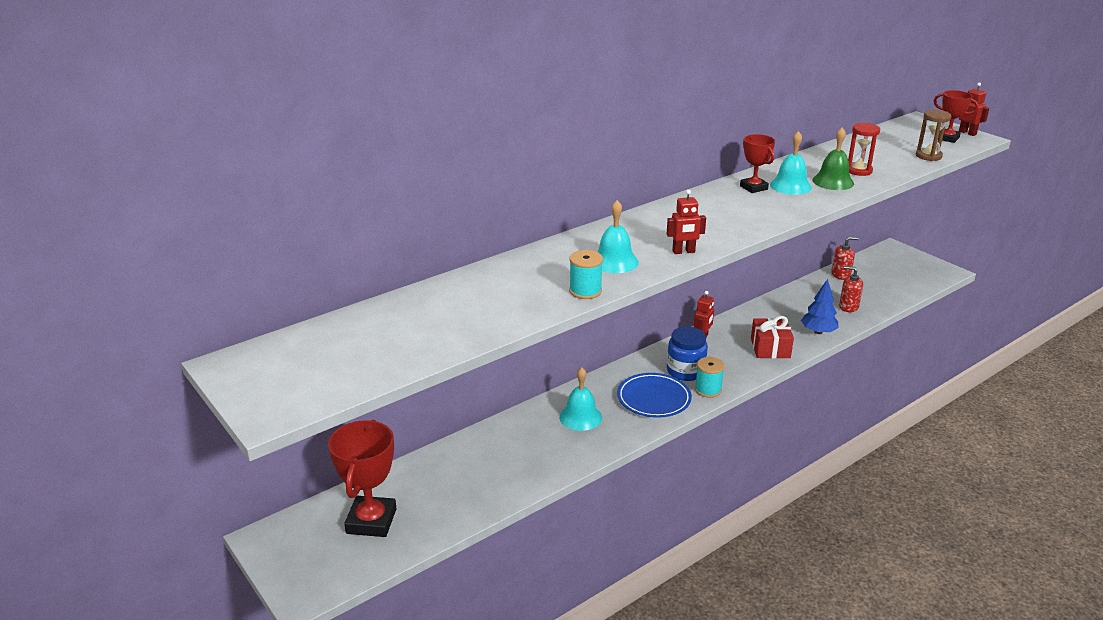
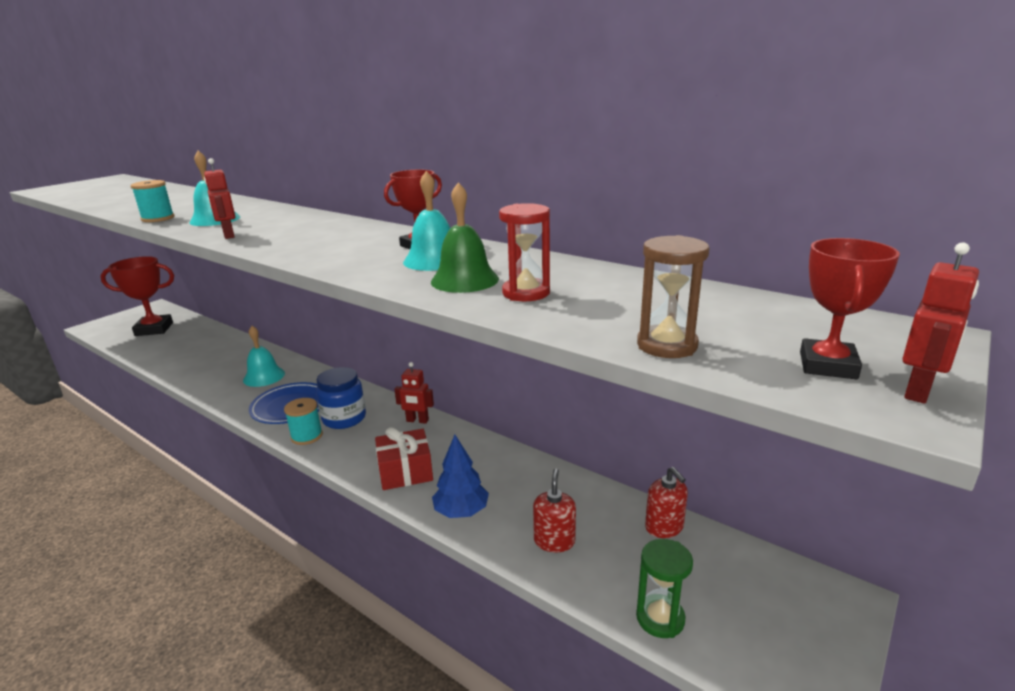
camera: 75 degrees right, 5 degrees down
none -> green hourglass [636,539,693,638]

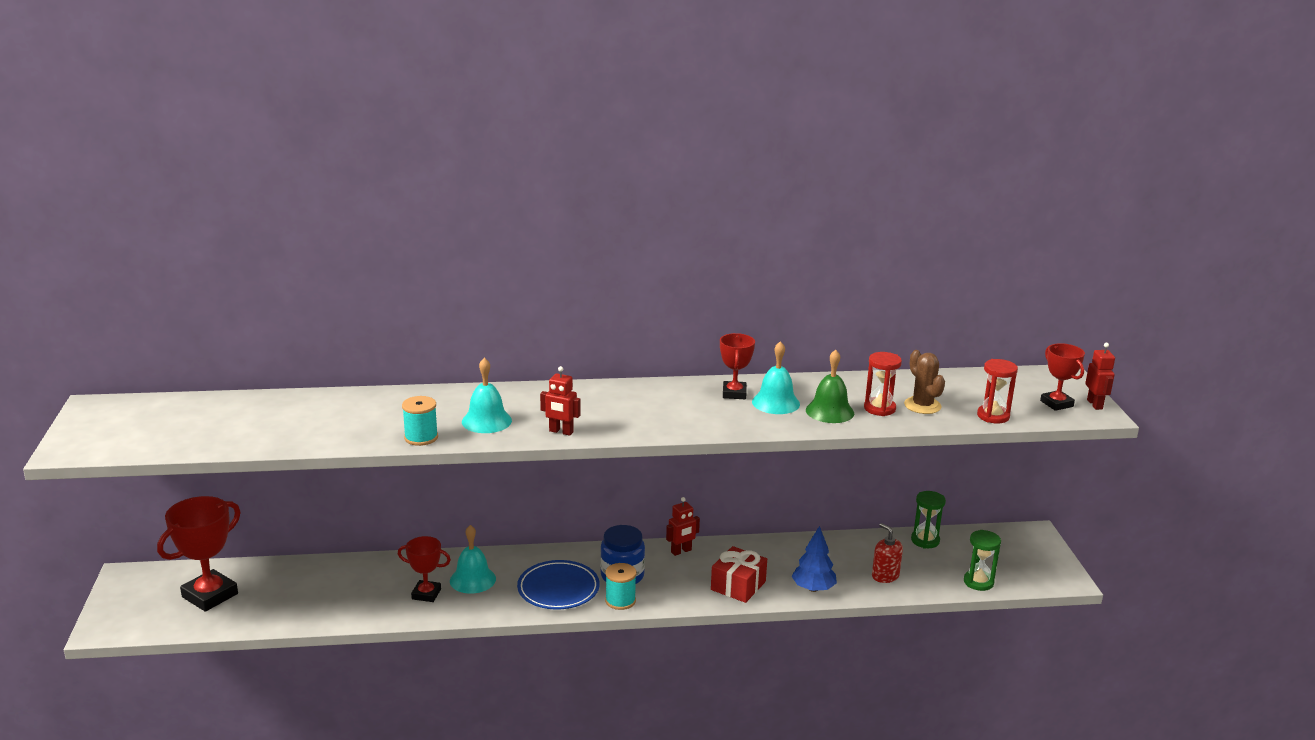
camera: 45 degrees left, 0 degrees up
brown hourglass [637,235,710,358] -> red hourglass [977,359,1018,423]
red soap dispenser [645,467,688,538] -> green hourglass [911,491,946,549]
none -> red trophy [398,536,451,602]
none -> brown cactus [904,350,945,414]

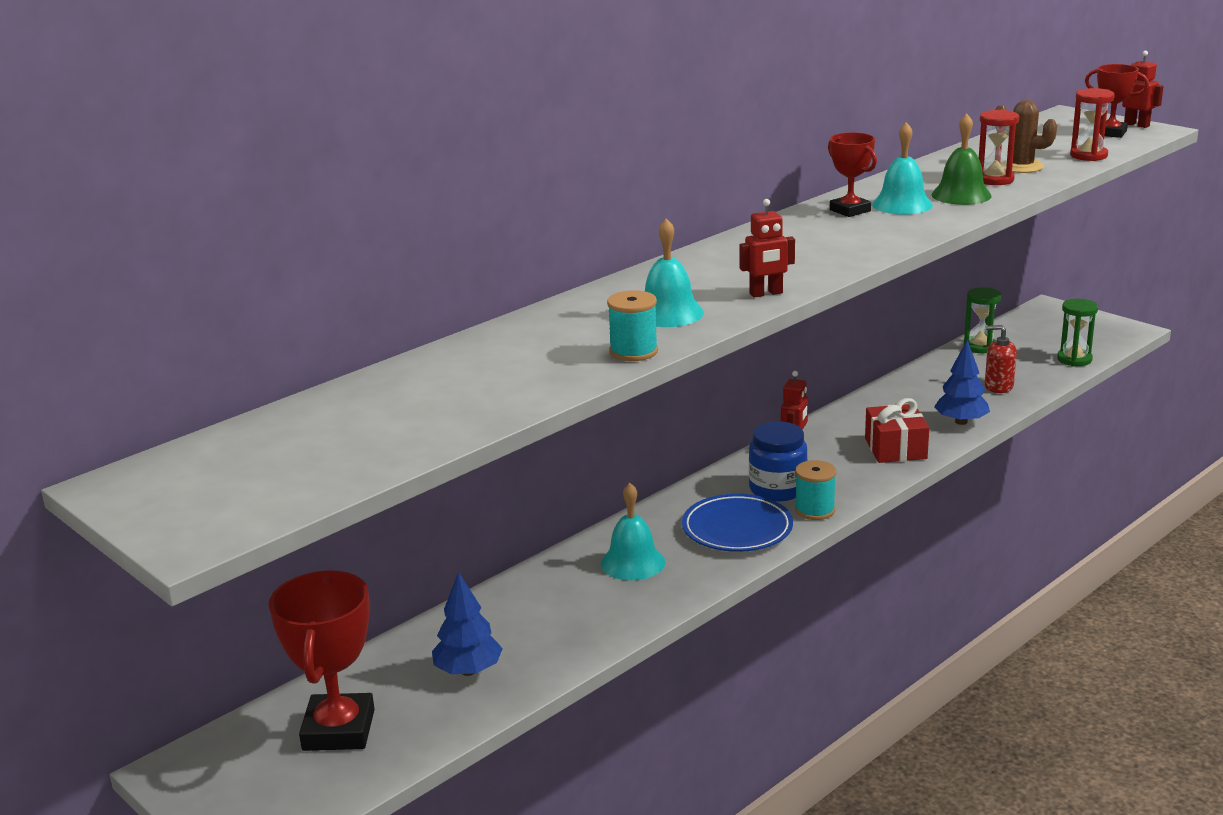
camera: 35 degrees left, 0 degrees up
red trophy [398,536,451,602] -> none
none -> blue tree [432,572,503,676]

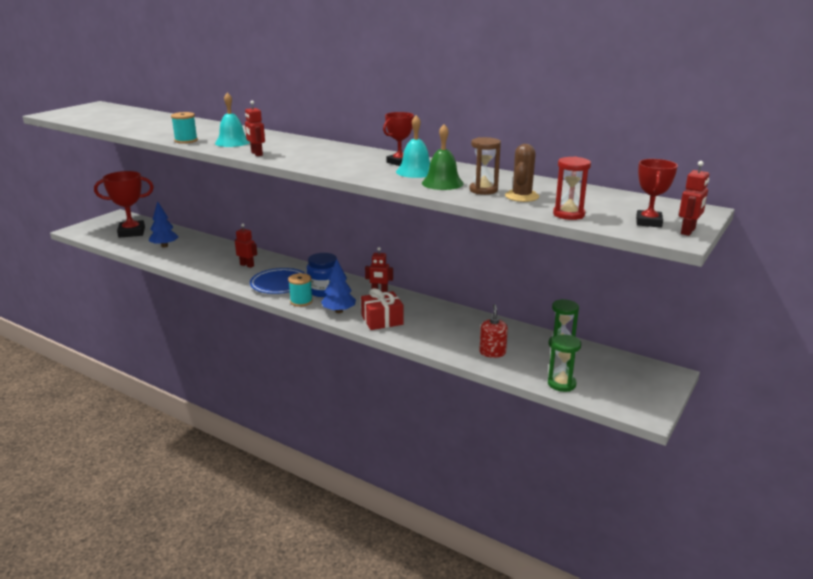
camera: 75 degrees right, 0 degrees up
turquoise bell [601,483,665,581] -> red robot [235,223,257,268]
blue tree [934,341,990,425] -> blue tree moved to [321,259,356,313]
red hourglass [979,110,1019,185] -> brown hourglass [469,137,501,195]

